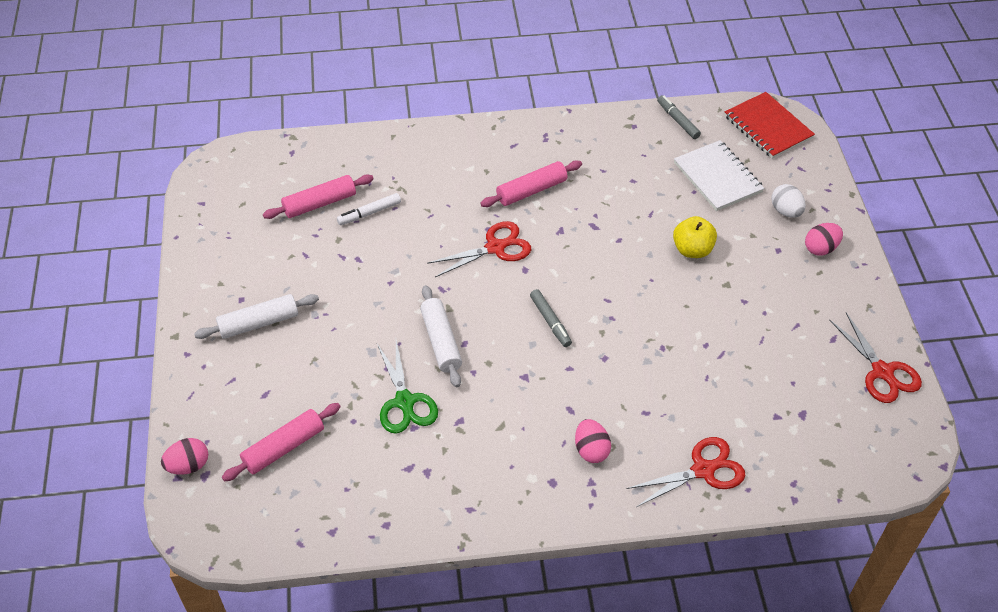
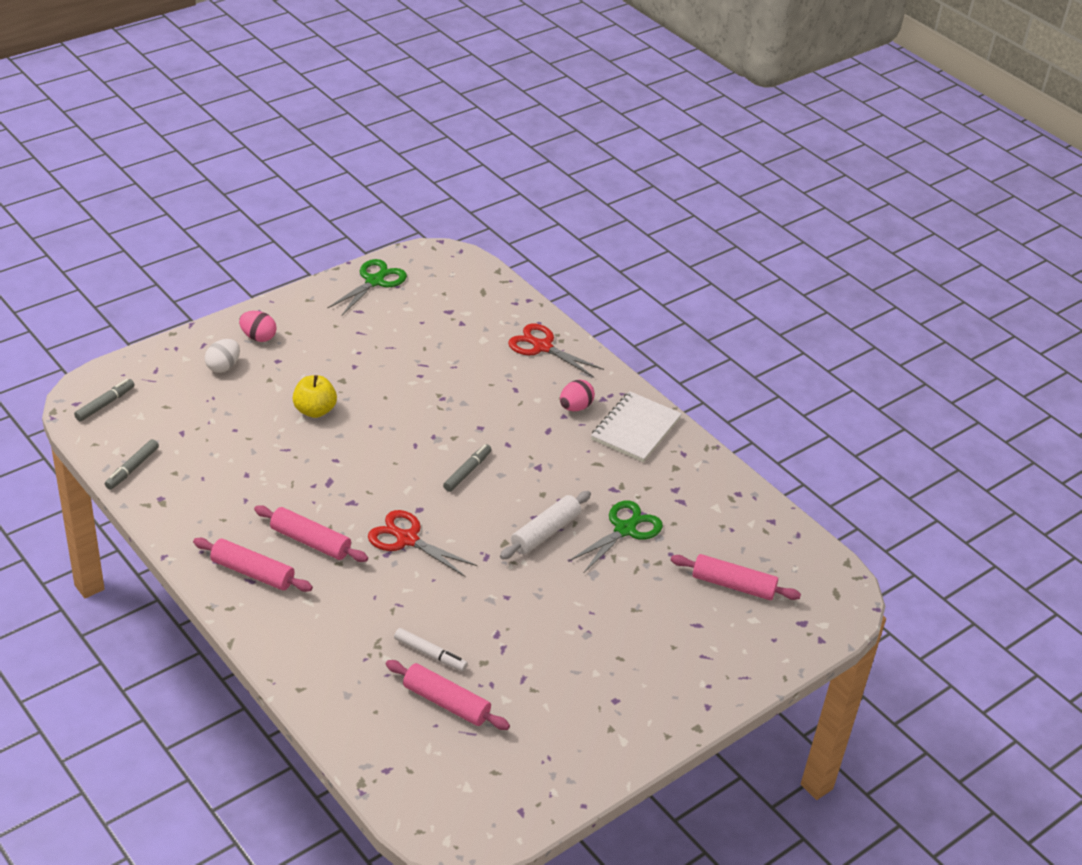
camera: 125 degrees left, 10 degrees down
pink egg [161,438,208,475] -> none
white rolling pin [194,294,319,339] -> none
white notebook [674,140,764,211] -> white notebook moved to [591,391,682,462]
red notebook [725,92,815,159] -> grey marker [74,379,135,421]
red scissors [829,313,922,403] -> green scissors [327,259,407,316]
none -> pink rolling pin [193,538,313,592]

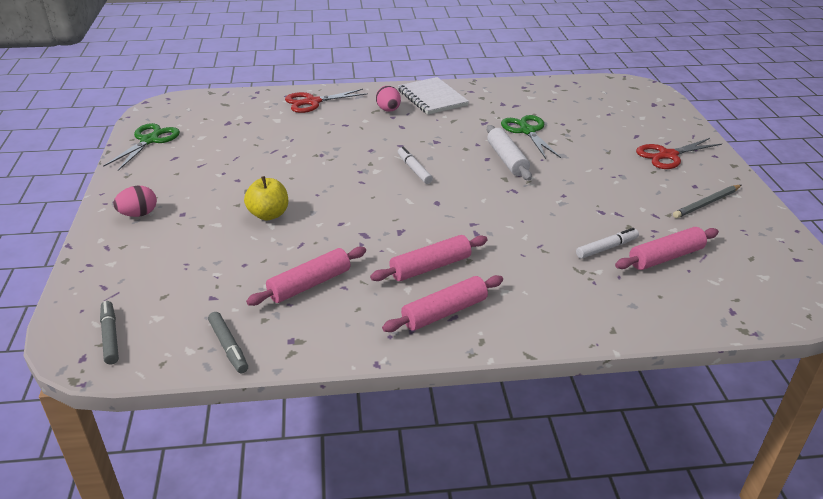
camera: 55 degrees left, 5 degrees down
white egg [205,339,240,373] -> none
green scissors [327,259,407,316] -> green scissors turned 45 degrees clockwise [103,123,180,171]
red scissors [368,510,478,577] -> red scissors moved to [636,138,722,169]
grey marker [443,444,492,492] -> white marker [398,147,433,184]
pink rolling pin [671,554,801,600] -> pink rolling pin moved to [246,247,366,306]
none -> grey pencil [673,185,741,218]

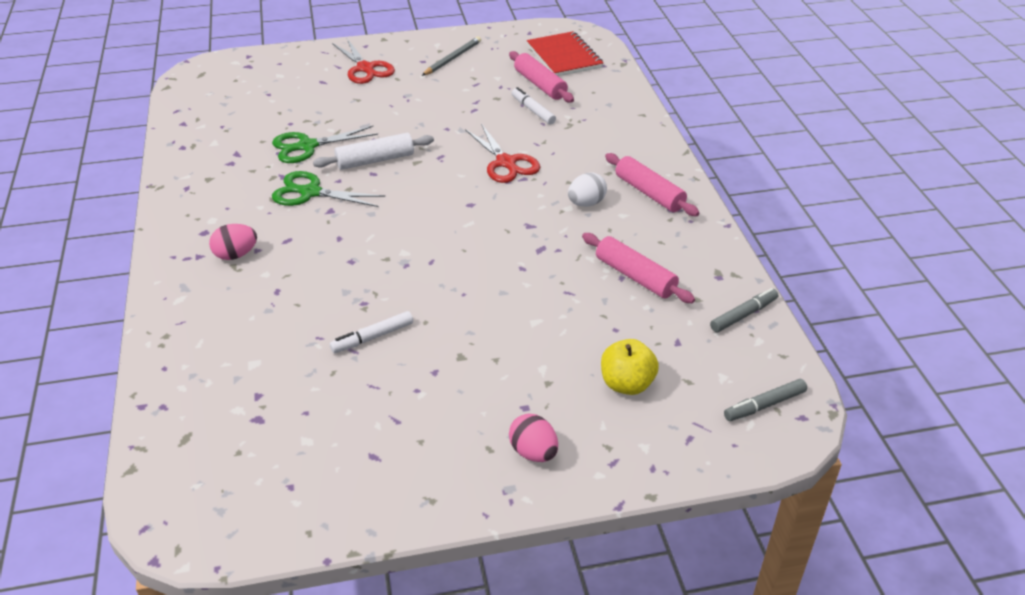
camera: 95 degrees left, 5 degrees up
green scissors [103,123,180,171] -> green scissors moved to [272,171,385,207]
yellow apple [244,176,288,220] -> yellow apple moved to [601,339,659,395]
red scissors [285,89,368,113] -> red scissors moved to [465,123,540,183]
pink rolling pin [370,235,488,281] -> white egg [568,172,607,207]
white notebook [398,77,469,115] -> none
white marker [398,147,433,184] -> white marker moved to [330,311,413,353]
grey pencil [673,185,741,218] -> grey pencil turned 105 degrees counterclockwise [422,36,481,76]
none -> red notebook [527,31,603,76]

